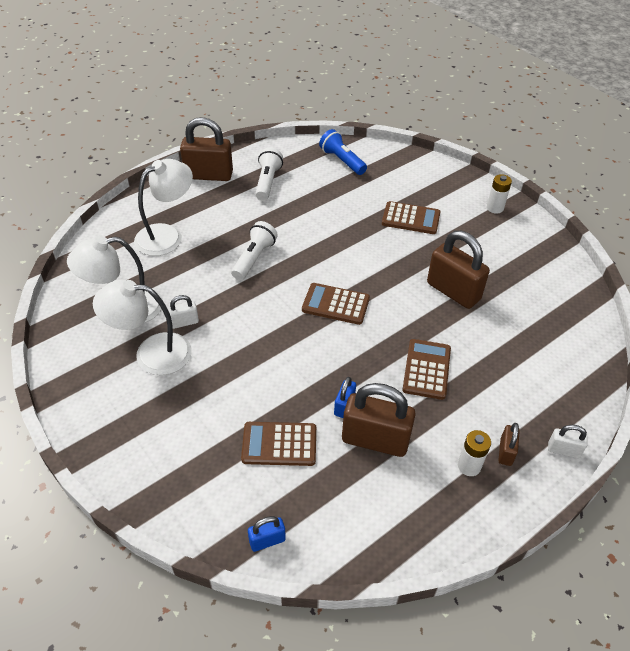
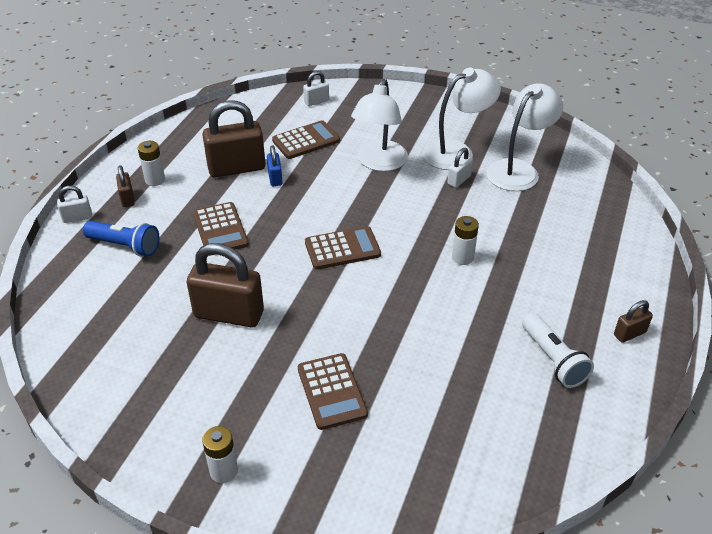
camera: 150 degrees right, 5 degrees down
white lamp [134,159,193,256] -> white lamp moved to [351,79,408,171]
brown padlock [180,117,233,181] -> brown padlock [614,300,653,343], size x0.48
white flashlight [231,221,278,280] -> white battery [452,216,479,265]
blue padlock [248,516,286,552] -> none
blue flashlight [319,129,367,175] -> blue flashlight moved to [83,221,160,257]
brown calculator [382,201,441,234] -> brown calculator turned 90 degrees counterclockwise [298,353,368,430]
none -> white padlock [303,71,329,106]

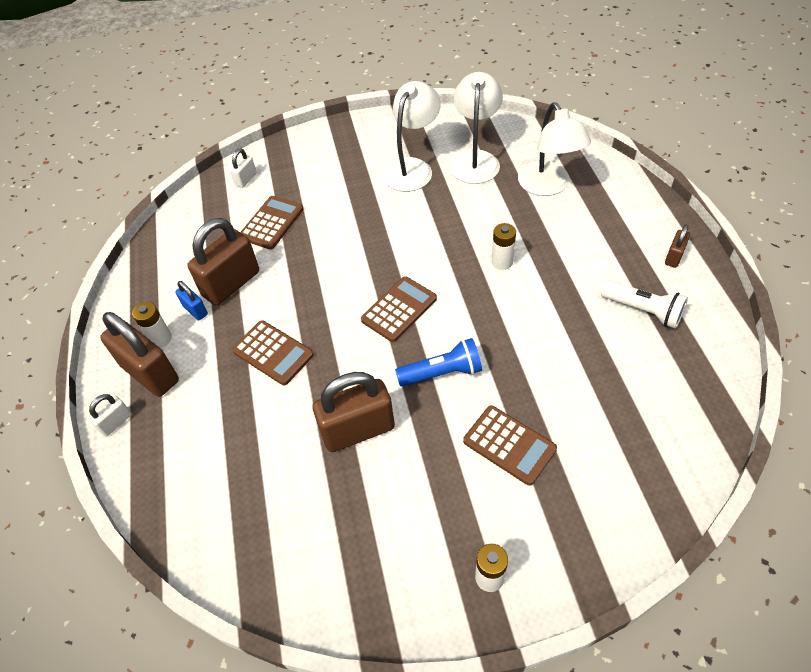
camera: 30 degrees left, 10 degrees up
blue flashlight [83,221,160,257] -> blue flashlight moved to [395,338,482,387]
brown padlock [116,165,135,207] -> brown padlock [100,312,179,397], size x2.08
blue padlock [267,145,283,186] -> blue padlock moved to [175,281,208,321]
white lamp [351,79,408,171] -> white lamp moved to [518,102,591,196]
white padlock [447,148,473,188] -> none

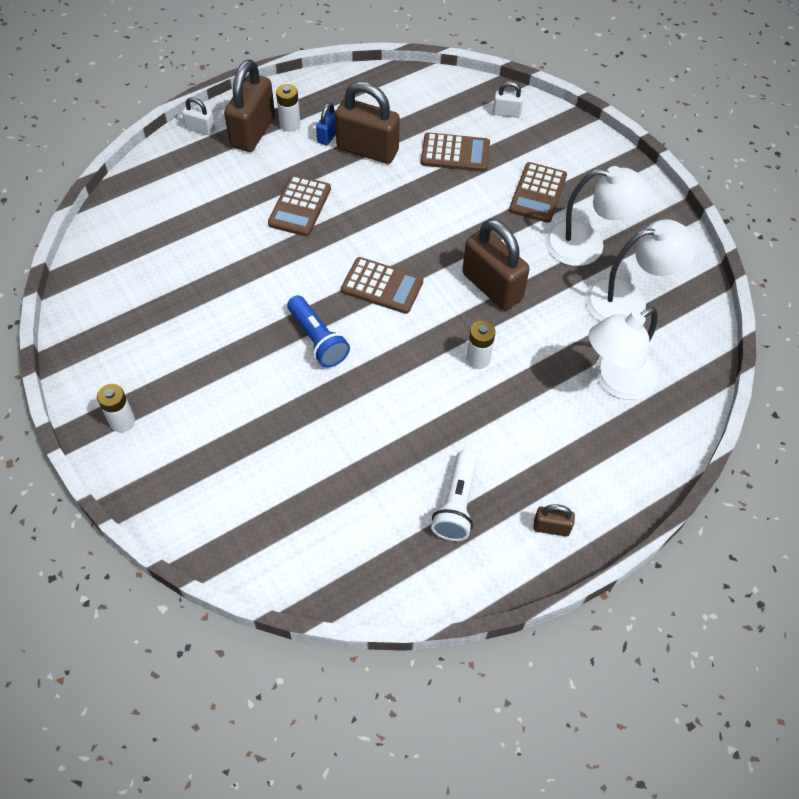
camera: 65 degrees right, 5 degrees up
brown padlock [313,372,395,452] -> brown padlock moved to [462,219,530,310]
brown calculator [463,405,557,486] -> brown calculator moved to [509,162,567,223]

